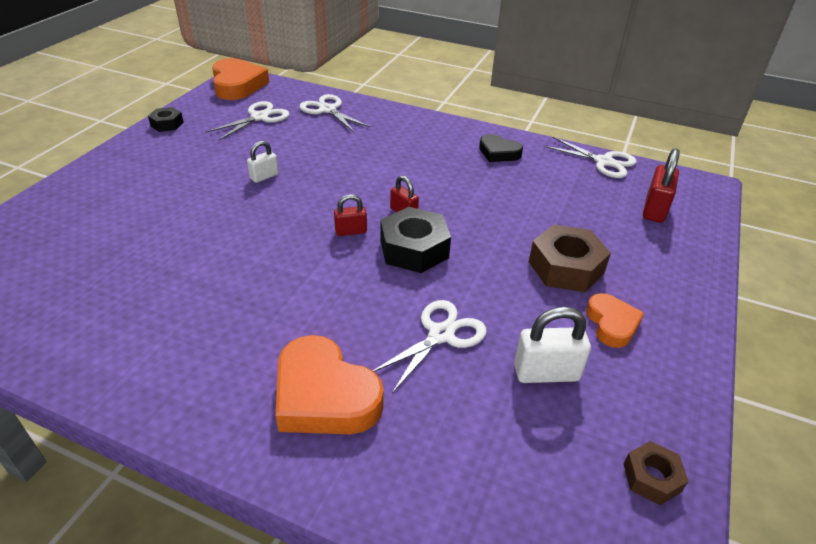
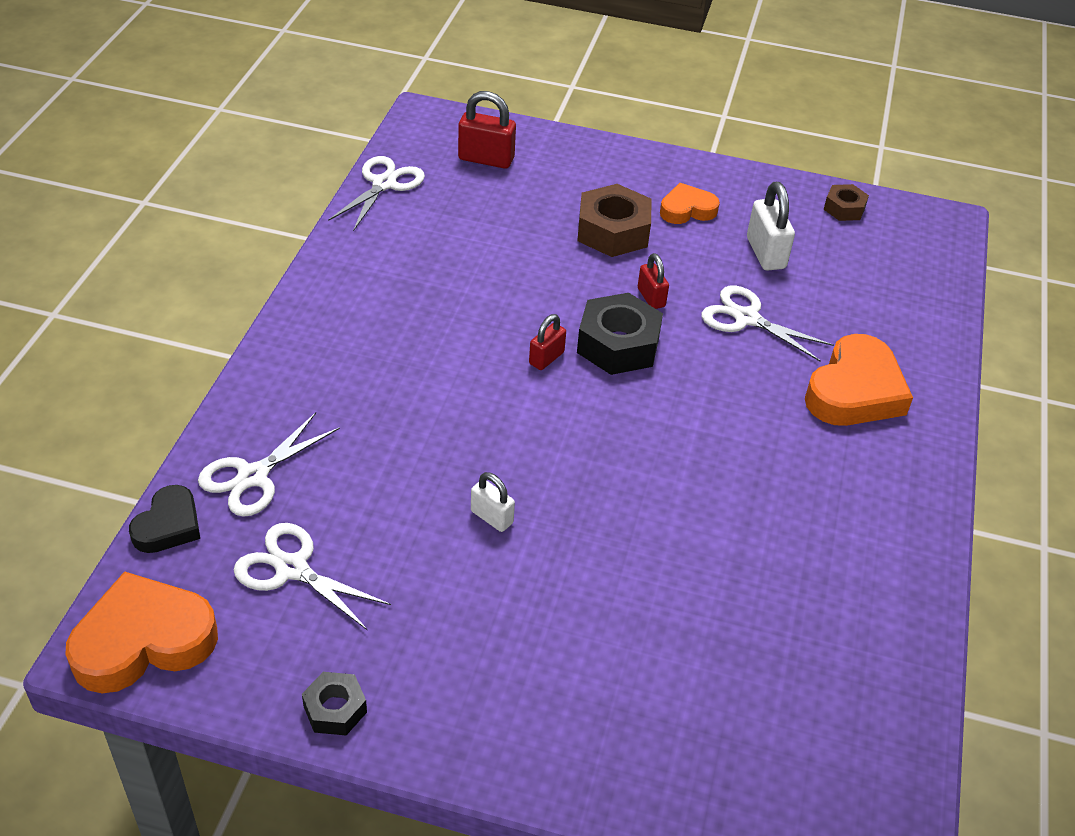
camera: 100 degrees left, 5 degrees up
red padlock [334,194,367,236] -> red padlock moved to [638,253,669,309]
black heart [479,134,523,162] -> black heart moved to [129,485,200,553]

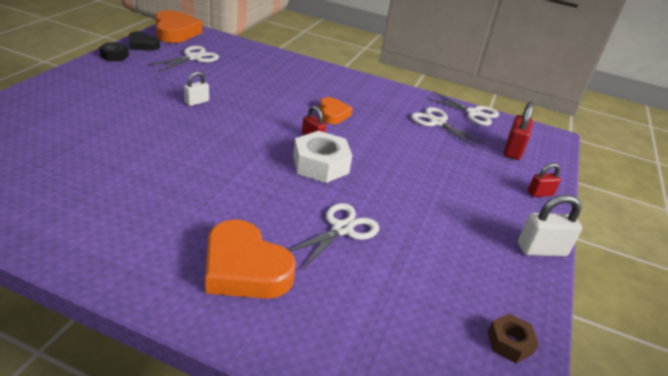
camera: 95 degrees right, 10 degrees down
black heart [129,485,200,553] -> black heart moved to [129,31,160,51]
white scissors [198,412,340,517] -> white scissors moved to [411,107,486,148]
brown nut [577,184,652,257] -> none
black nut [577,293,663,375] -> white nut [293,131,352,183]
red padlock [638,253,669,309] -> red padlock moved to [528,163,561,197]
orange heart [660,183,720,224] -> orange heart moved to [319,97,353,124]
white padlock [747,182,795,270] -> white padlock moved to [518,194,582,257]

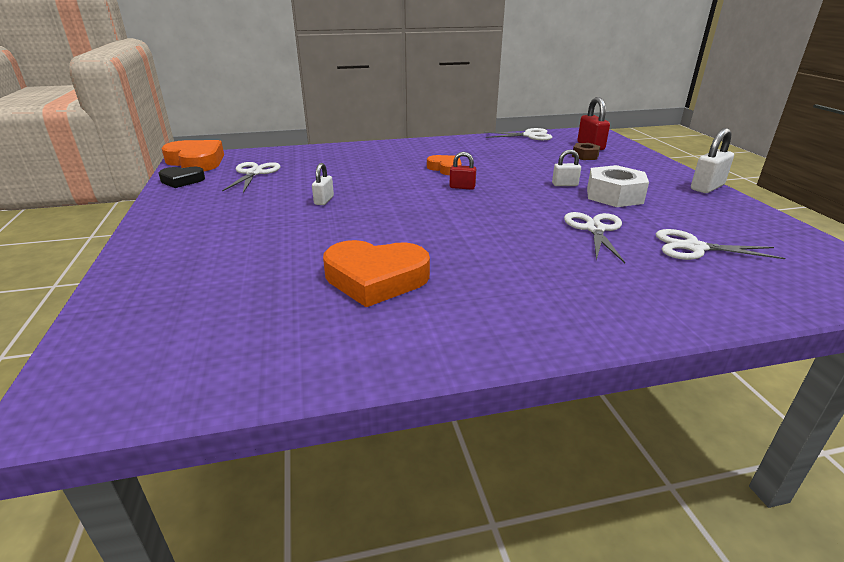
camera: 30 degrees left, 5 degrees down
black nut [99,43,129,61] -> none
orange heart [205,219,296,299] -> orange heart moved to [323,240,430,307]
white nut [293,131,352,183] -> white nut moved to [587,165,649,207]
white scissors [411,107,486,148] -> white scissors moved to [655,229,785,260]
brown nut [488,314,539,363] -> brown nut moved to [572,143,600,160]
red padlock [528,163,561,197] -> none
none -> white padlock [552,149,581,186]

